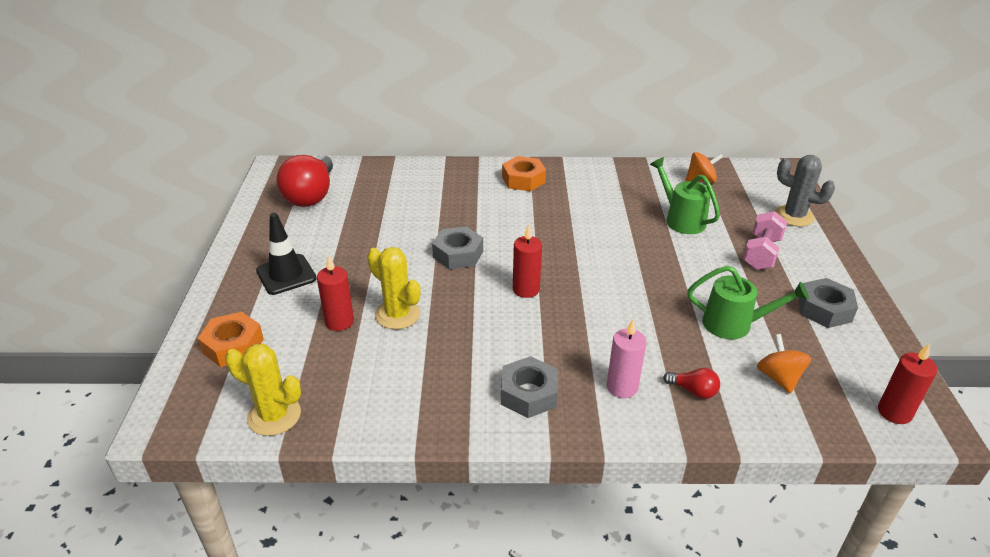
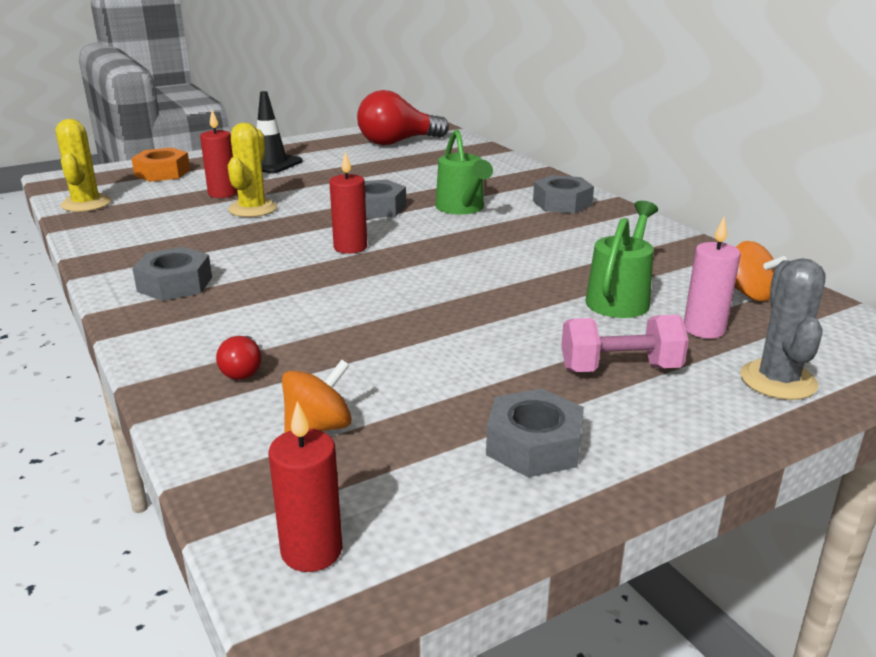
camera: 60 degrees right, 10 degrees down
orange nut [502,156,546,191] -> grey nut [533,175,594,214]
pink candle [607,319,647,398] -> pink candle moved to [684,217,741,339]
green watering can [687,265,809,339] -> green watering can moved to [436,129,493,214]

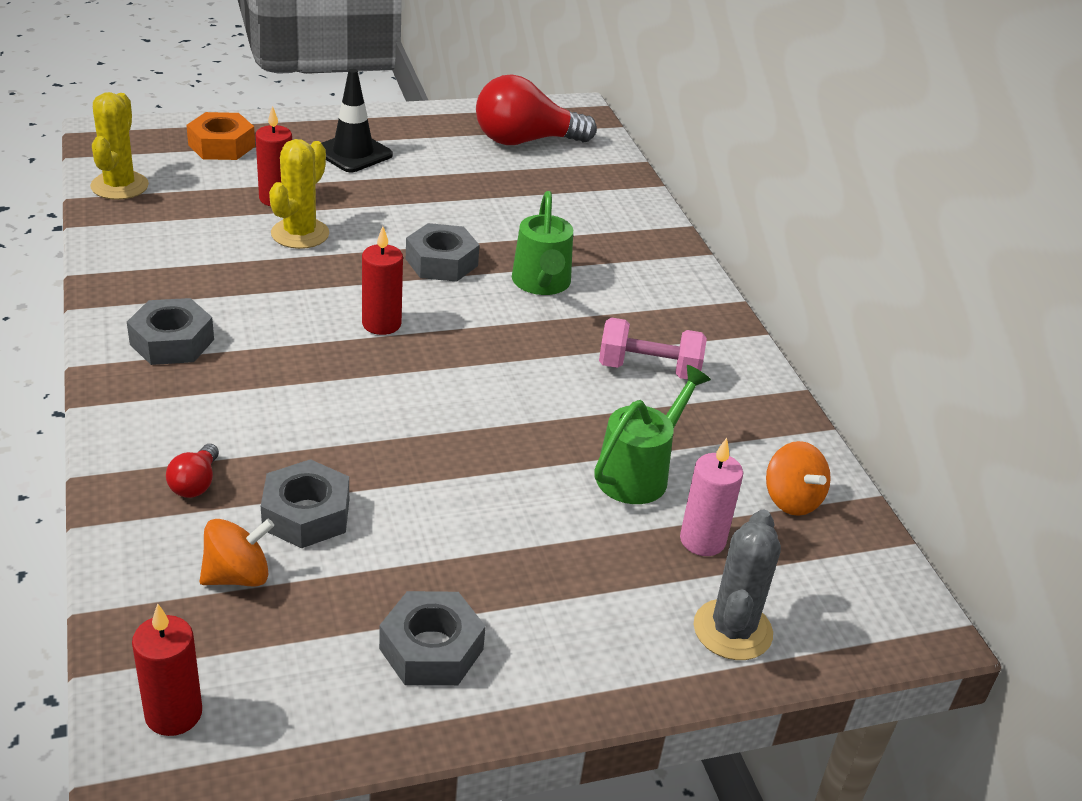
camera: 10 degrees right, 10 degrees up
grey nut [533,175,594,214] -> grey nut moved to [261,459,349,548]
pink dumbbell [561,315,689,372] -> pink dumbbell moved to [599,317,707,380]

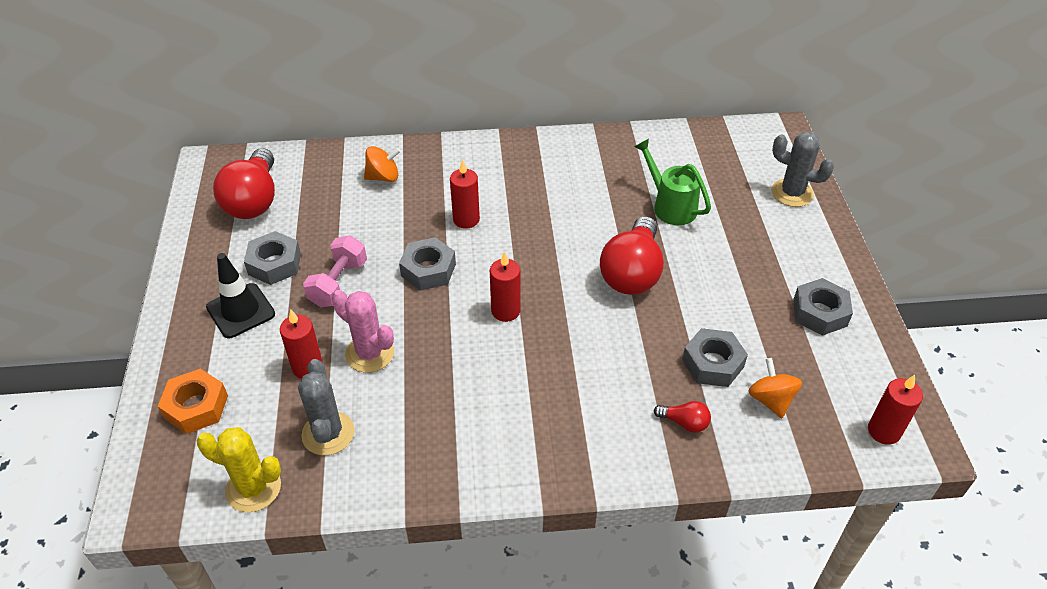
camera: 75 degrees left, 10 degrees up
grey nut [127,298,214,365] -> grey nut moved to [244,231,301,285]
yellow cactus [269,139,329,249] -> pink cactus [331,290,394,373]
green watering can [512,191,573,295] -> red candle [450,159,480,229]
pink dumbbell [599,317,707,380] -> pink dumbbell moved to [303,235,367,308]
pink candle [680,438,743,556] -> none
orange spinning top [766,441,831,516] -> orange spinning top moved to [364,146,401,182]
none -> grey cactus [298,359,354,455]
none -> red light bulb [600,216,664,295]

